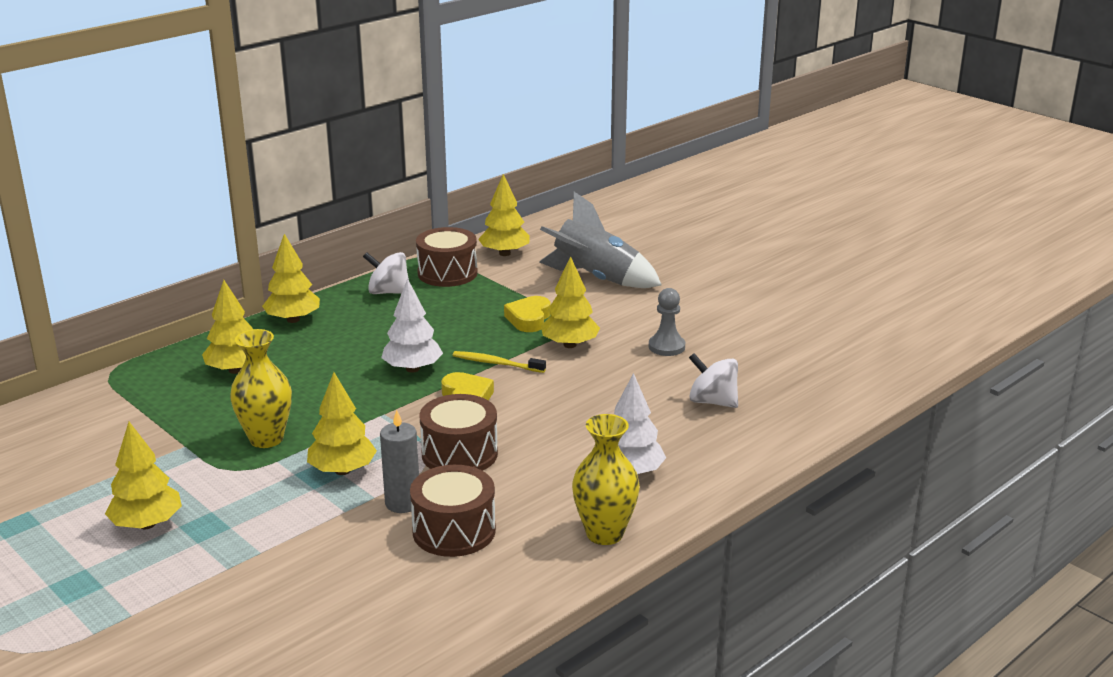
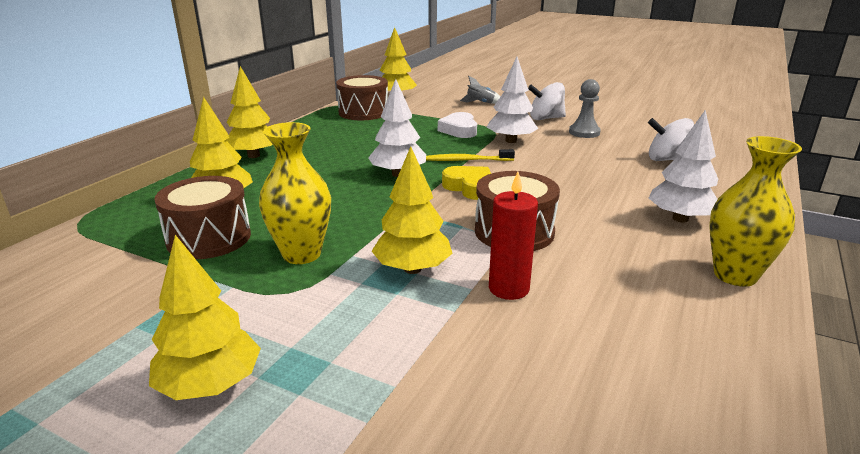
camera: 20 degrees left, 0 degrees up
white spinning top [363,252,409,294] -> white spinning top moved to [528,82,566,120]
grey candle [380,410,419,513] -> red candle [489,172,538,300]
brown drum [410,465,496,557] -> brown drum moved to [154,176,251,259]
yellow heart [504,296,551,332] -> white heart [438,112,477,138]
grey rocket [539,192,662,288] -> grey rocket [460,76,500,104], size x0.42
yellow tree [541,256,600,348] -> white tree [487,57,538,143]

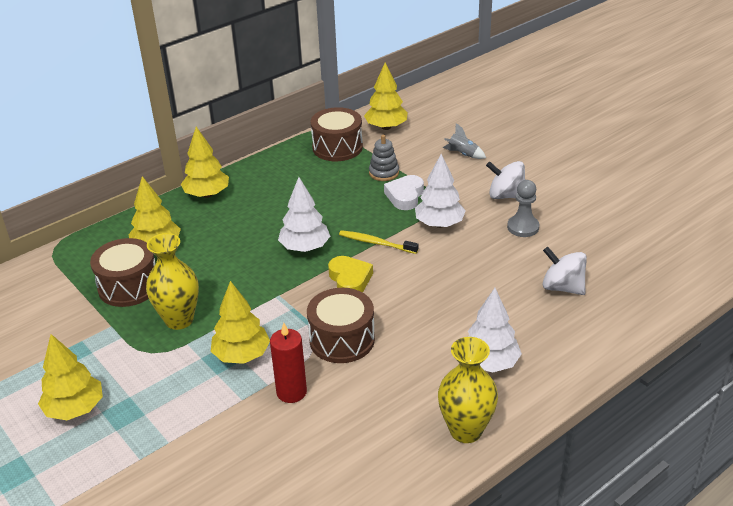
camera: 25 degrees right, 10 degrees up
none -> grey stacking toy [369,135,399,181]

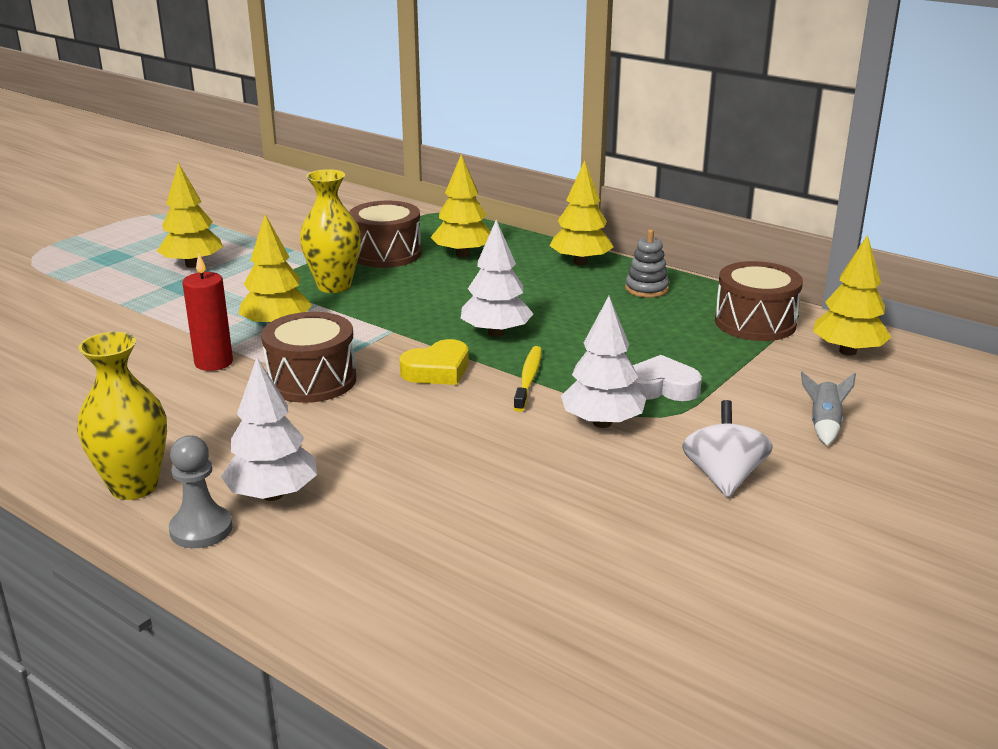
camera: 75 degrees right, 10 degrees down
grey stacking toy [369,135,399,181] -> grey stacking toy moved to [625,229,669,298]
grey pawn [507,180,540,237] -> grey pawn moved to [169,435,233,548]
white spinning top [543,247,587,295] -> none

